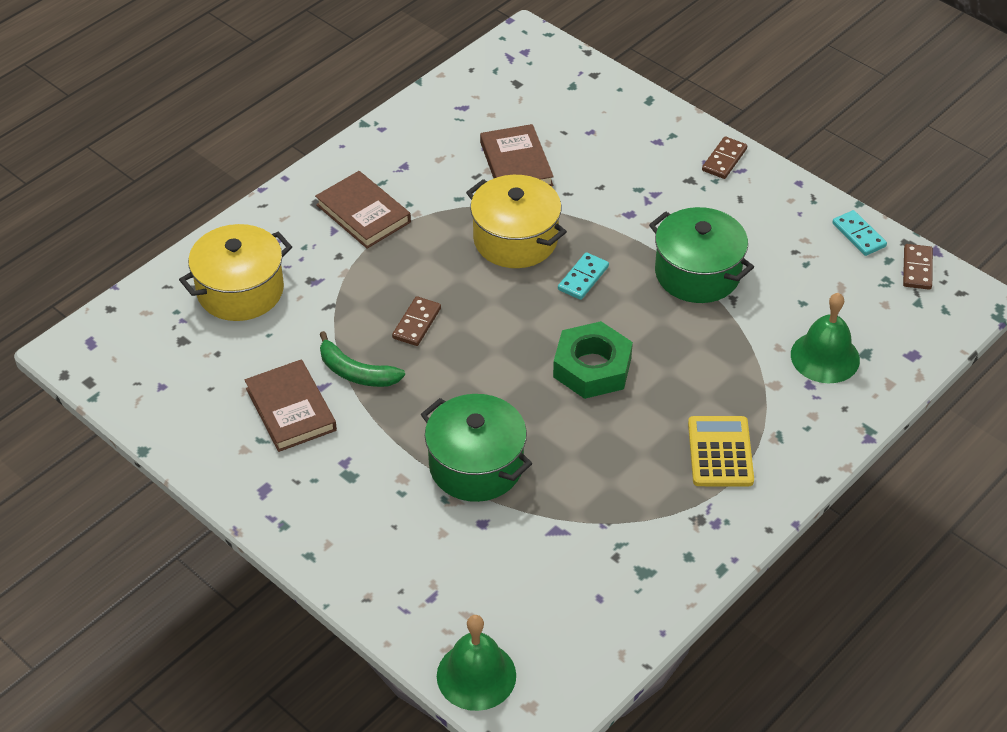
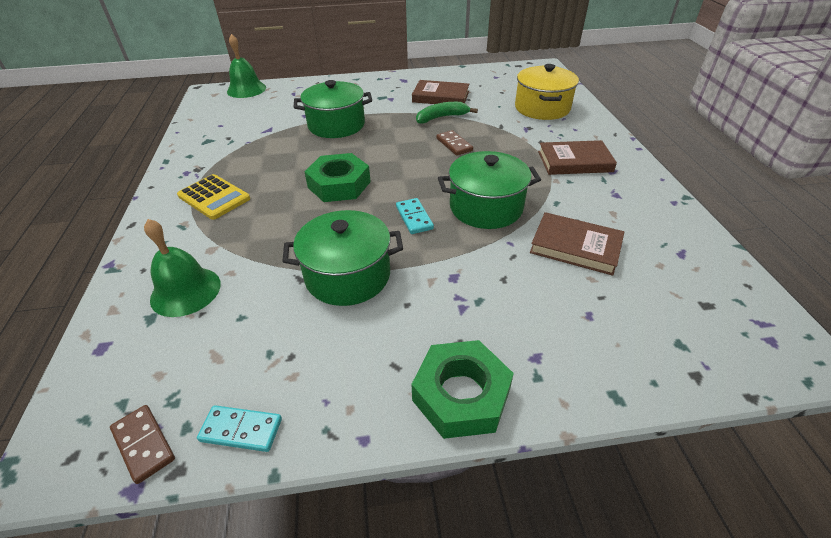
camera: 130 degrees right, 5 degrees down
yellow pot [466,175,567,268] -> green pot [438,151,541,229]
brown domino [702,136,747,179] -> green nut [412,340,514,439]

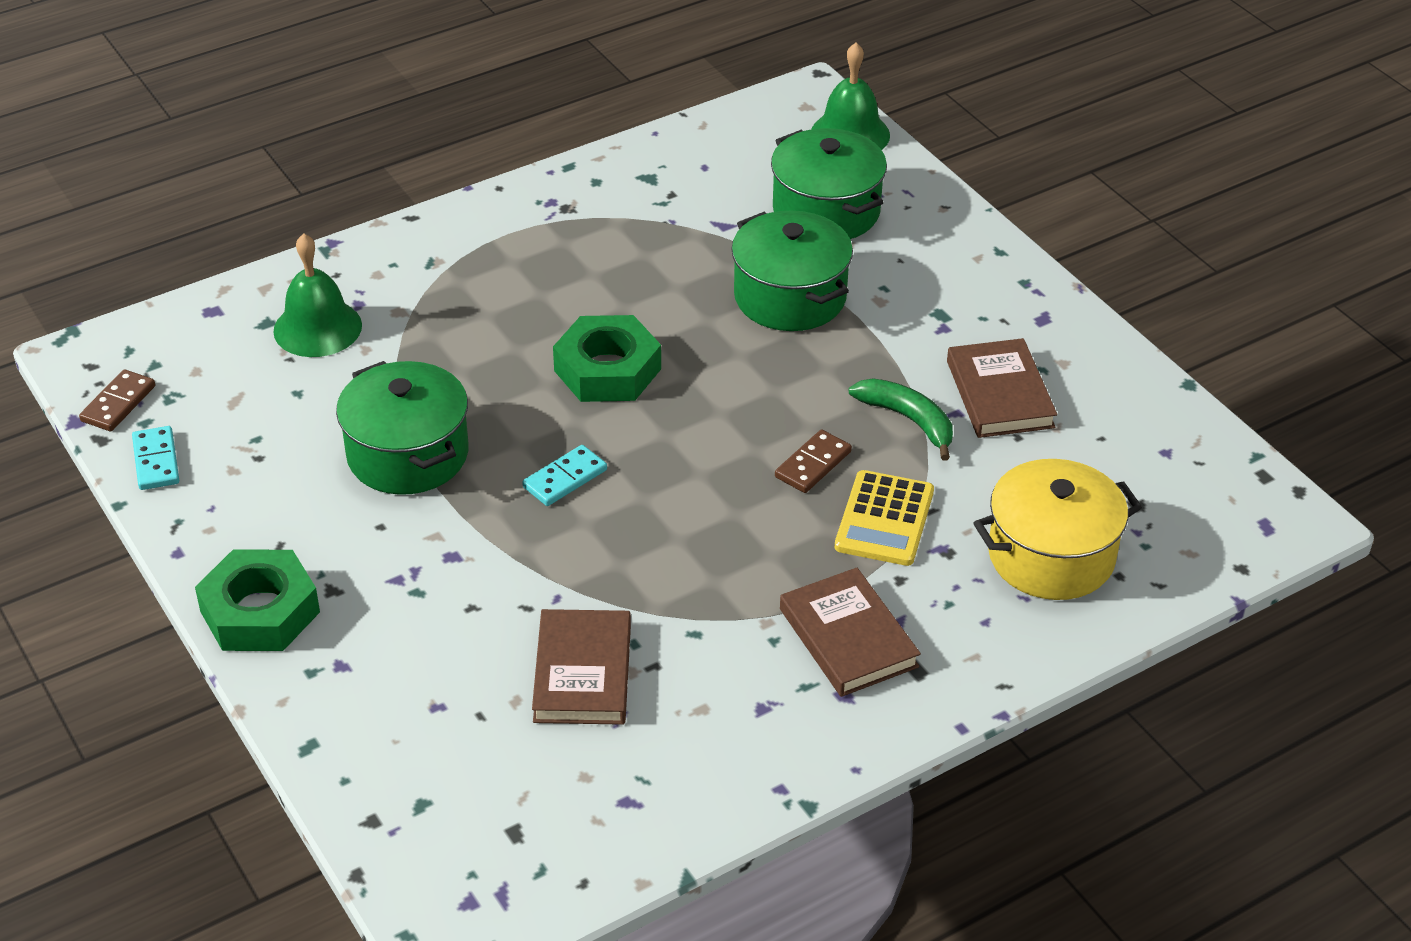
camera: 65 degrees right, 0 degrees up
yellow calculator [177,174,250,220] -> yellow calculator moved to [835,470,934,566]
green pot [438,151,541,229] -> green pot moved to [771,128,887,239]

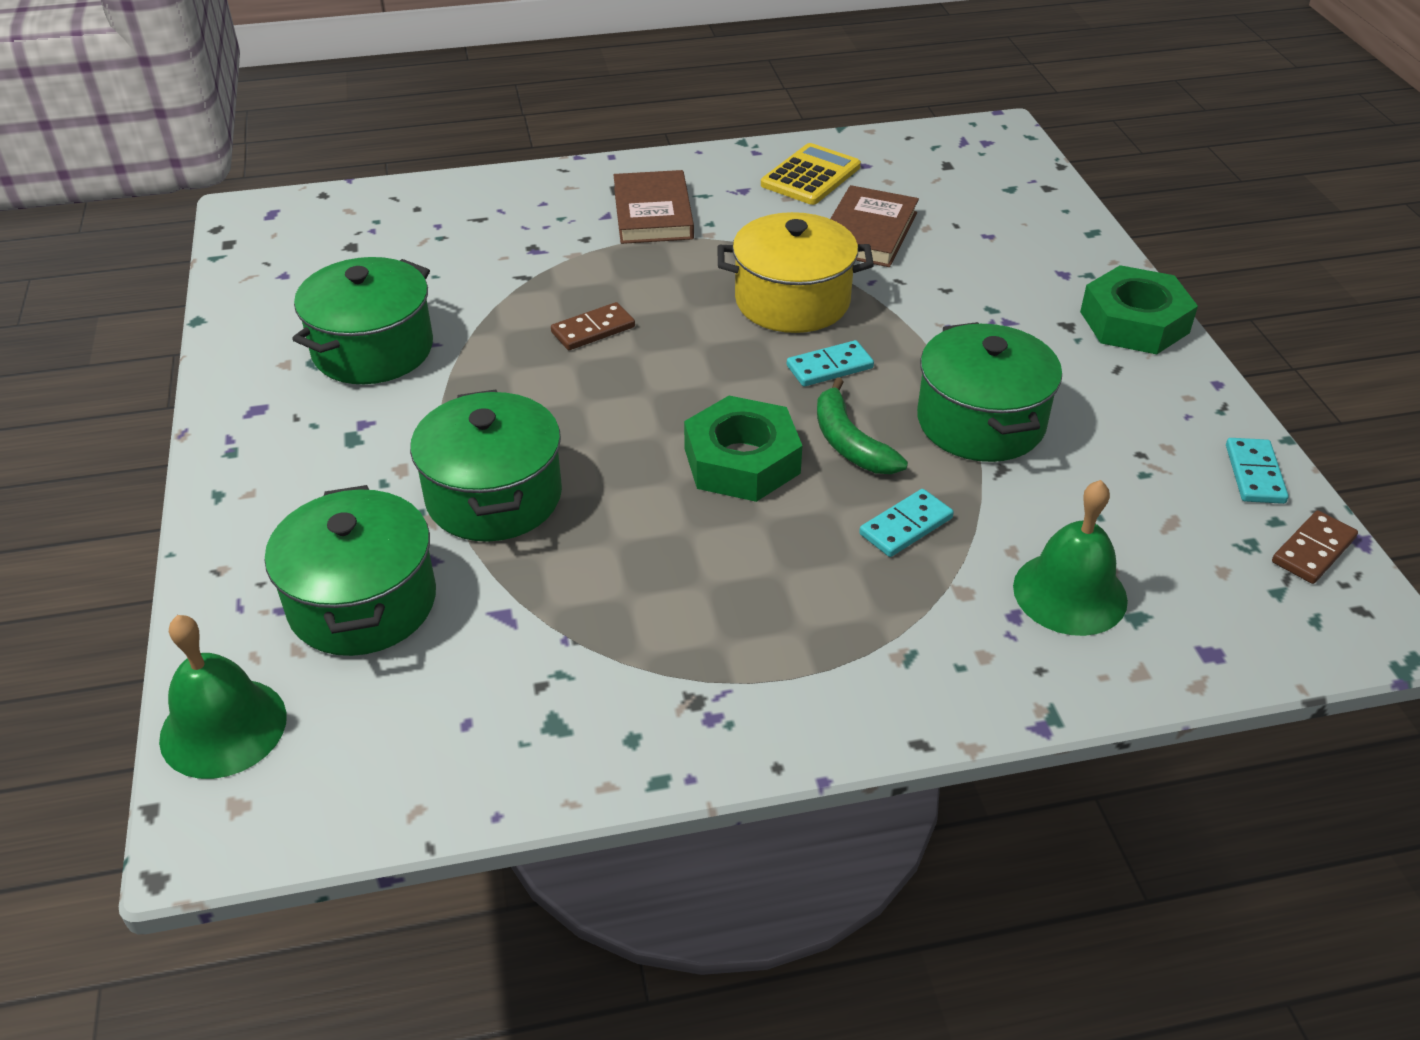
camera: 160 degrees left, 0 degrees up
yellow calculator [835,470,934,566] -> yellow calculator moved to [761,143,861,205]
green banana [849,378,953,460] -> green banana moved to [817,377,908,474]
brown book [947,338,1057,438] -> green pot [292,257,433,384]
yellow pot [973,459,1142,600] -> yellow pot moved to [717,212,874,333]
none -> turquoise domino [859,489,954,557]

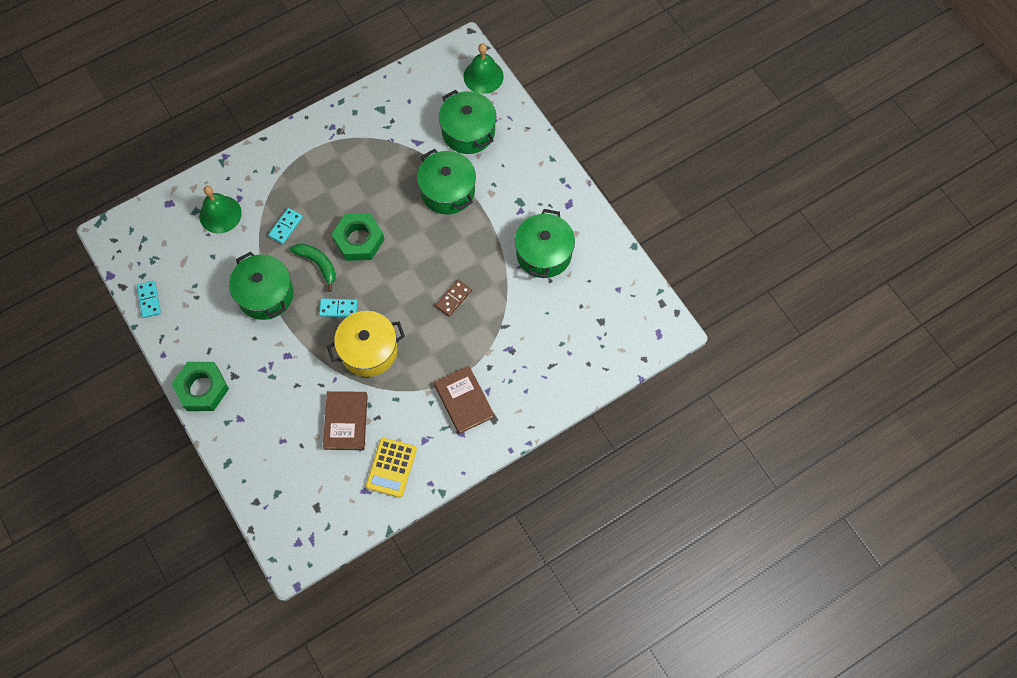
camera: 160 degrees right, 25 degrees up
turquoise domino [787,340,874,387] -> turquoise domino turned 45 degrees clockwise [319,298,357,317]
brown domino [1272,510,1358,584] -> none

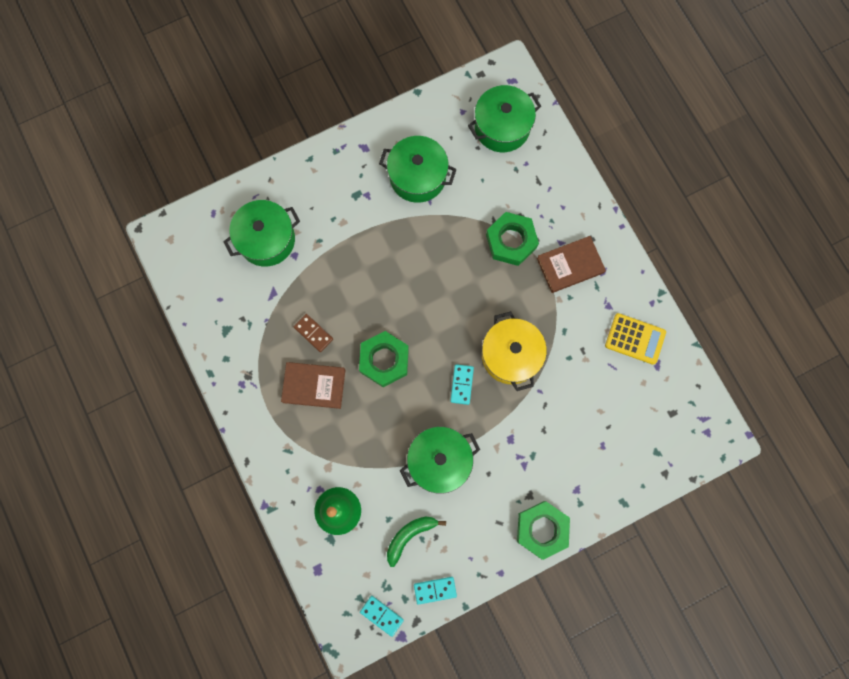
camera: 85 degrees left, 10 degrees up
turquoise domino [268,208,303,244] -> turquoise domino moved to [360,596,404,637]
green banana [290,243,336,292] -> green banana moved to [387,516,446,567]
brown book [323,391,368,450] -> brown book moved to [281,362,345,409]
green pot [417,149,476,215] -> green pot moved to [468,85,541,152]
brown domino [435,280,472,317] -> brown domino moved to [294,314,333,352]
green bell [463,44,504,94] -> none
none -> green nut [486,212,539,266]

